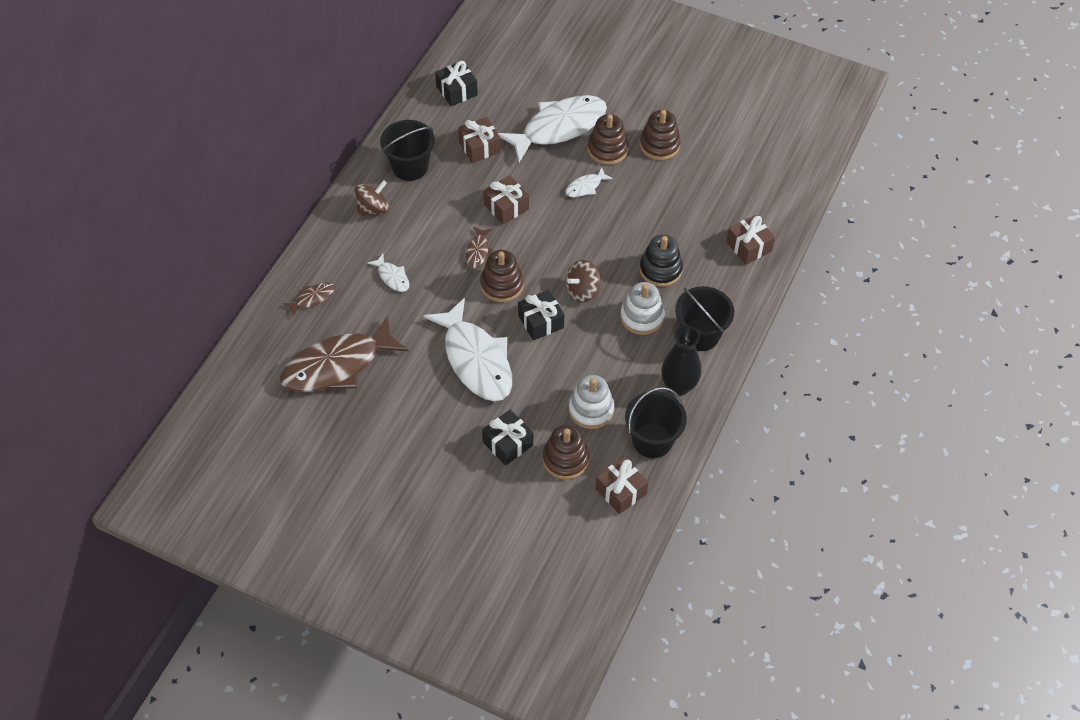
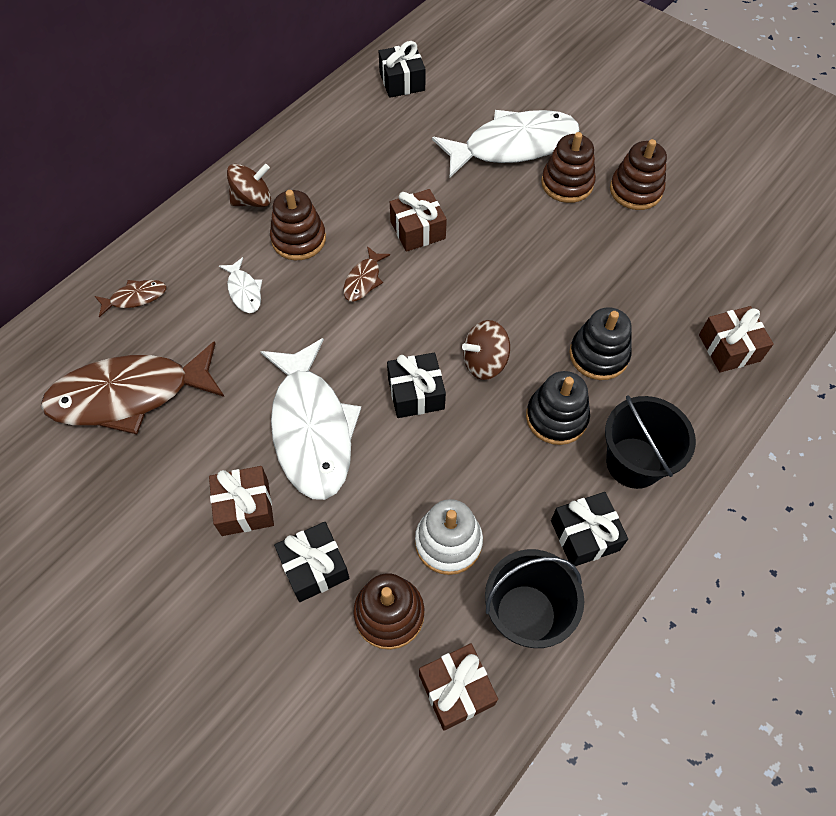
camera: 15 degrees right, 5 degrees up
black bucket [380,120,435,181] -> none
brown gift [458,117,501,163] -> brown gift moved to [209,466,274,536]
brown stacking toy [480,250,524,302] -> brown stacking toy moved to [270,190,326,260]
white fish [566,167,613,197] -> none
white stacking toy [620,282,665,335] -> black stacking toy [526,371,590,445]
black vase [661,326,701,396] -> black gift [551,492,628,566]

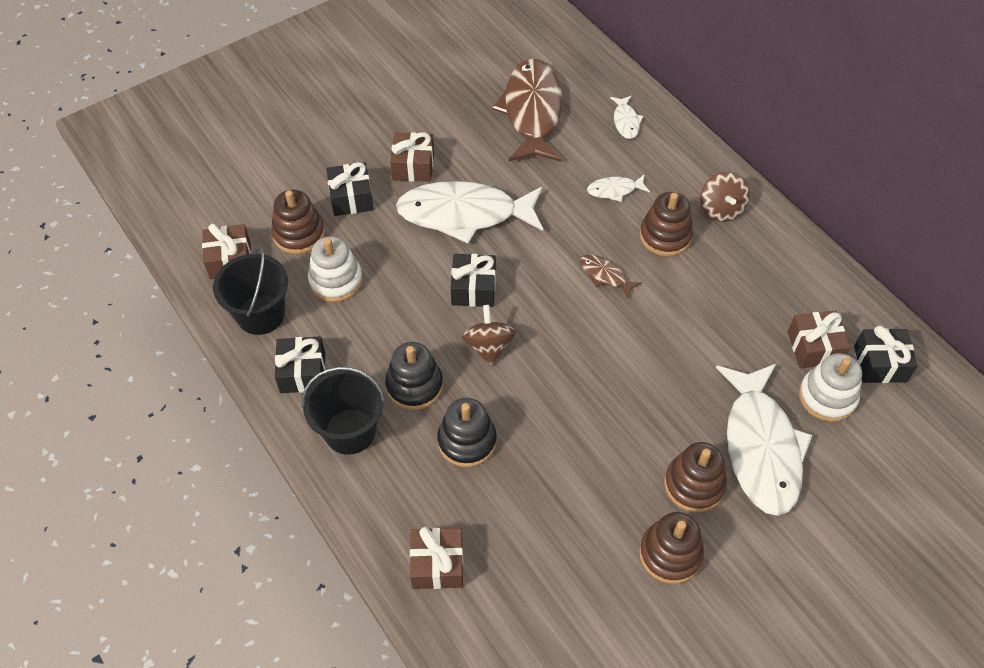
camera: 105 degrees right, 5 degrees down
brown fish [95,280,167,317] -> white fish [610,96,643,139]
brown gift [390,189,447,252] -> brown gift moved to [787,311,850,369]
none -> white stacking toy [799,353,862,422]

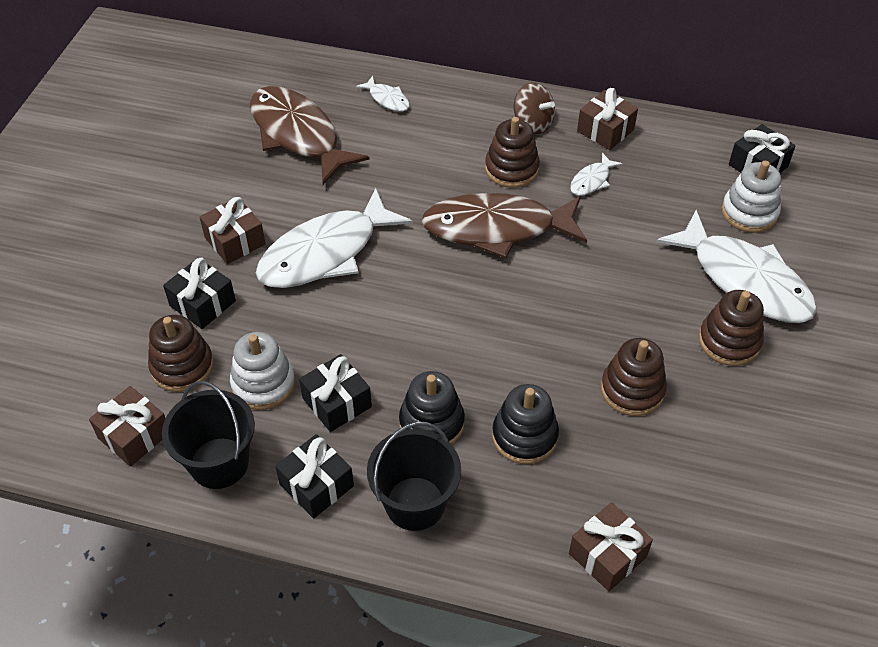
camera: 40 degrees left, 5 degrees down
black gift [451,254,496,307] -> black gift moved to [299,354,372,432]
brown spinning top [461,305,516,366] -> none
brown fish [580,254,642,298] -> brown fish [421,193,587,258], size x2.32
white fish [587,175,650,202] -> white fish moved to [570,153,623,196]
brown stacking toy [639,512,704,584] -> brown stacking toy moved to [601,338,667,416]
brown gift [787,311,850,369] -> brown gift moved to [577,88,638,150]

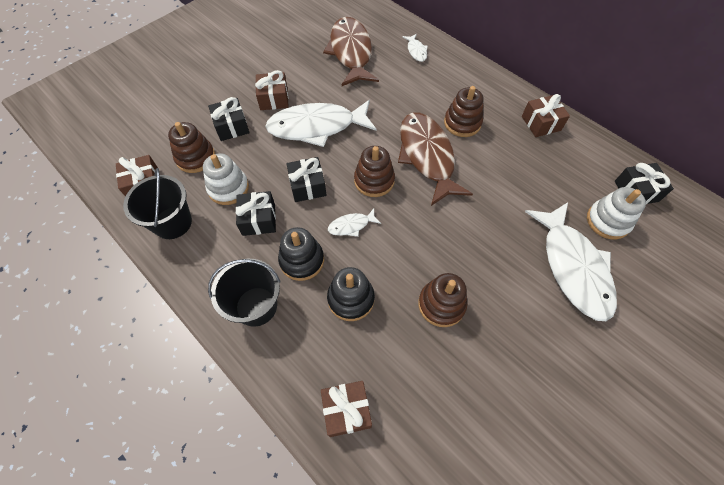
camera: 30 degrees right, 10 degrees up
black gift [275,434,354,519] -> black gift moved to [286,157,326,202]
brown fish [421,193,587,258] -> brown fish turned 45 degrees clockwise [398,112,473,206]
brown spinning top [514,82,555,134] -> none
white fish [570,153,623,196] -> white fish moved to [328,209,381,237]
brown stacking toy [699,290,764,366] -> brown stacking toy moved to [354,146,395,197]

